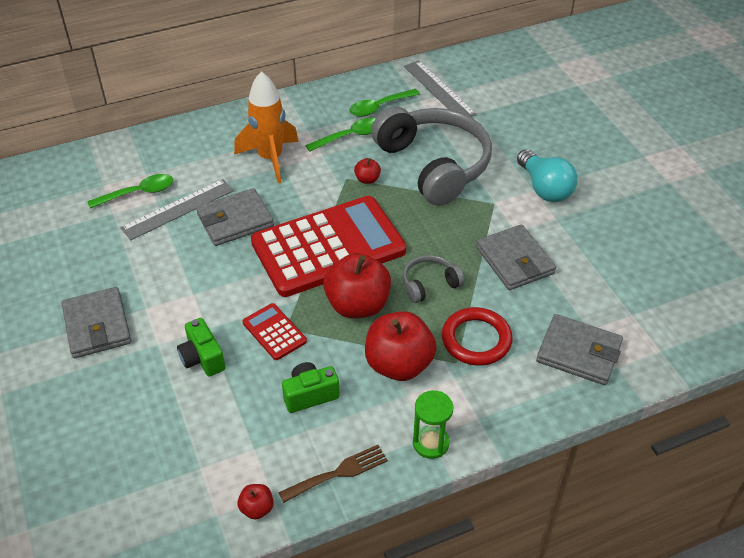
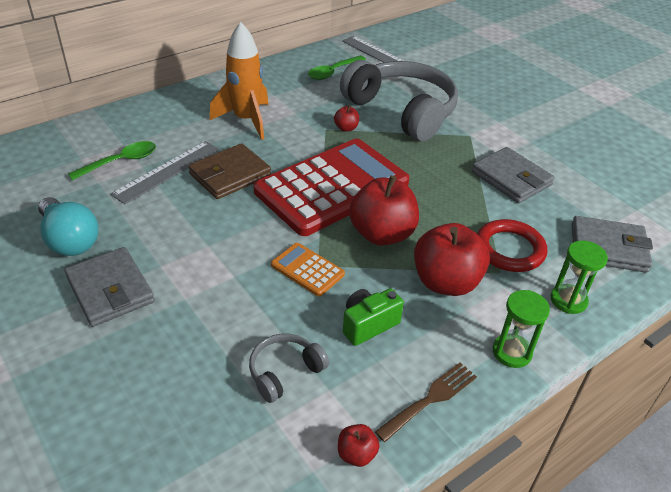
camera: 15 degrees left, 5 degrees down
green camera [177,318,226,377] -> none
grey wallet [196,188,274,246] -> brown wallet [188,143,271,199]
red calculator [243,303,307,360] -> orange calculator [271,243,345,296]
green spoon [305,118,375,152] -> none
grey headphones [403,255,464,303] -> grey headphones moved to [249,334,329,403]
turquoise light bulb [517,149,577,202] -> turquoise light bulb moved to [38,197,98,256]
none -> green hourglass [551,241,608,314]

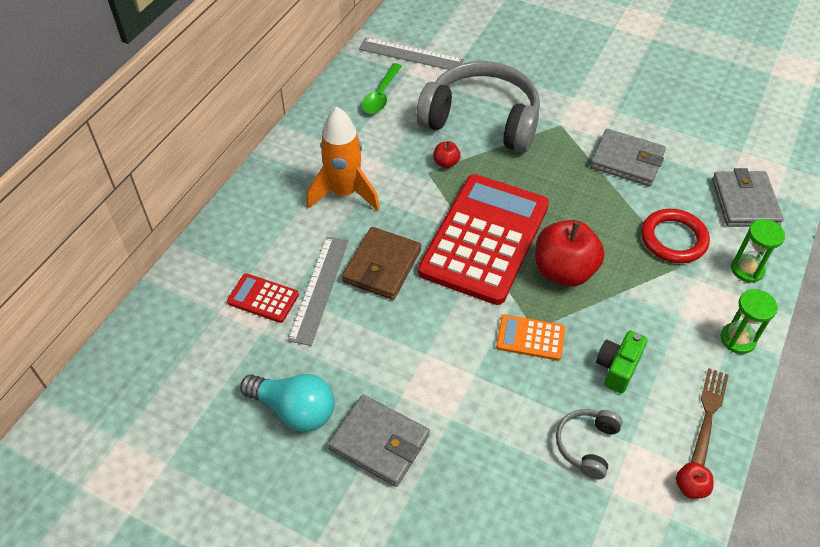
camera: 25 degrees left, 10 degrees up
green spoon [68,141,156,180] -> red calculator [227,273,299,323]
red apple [414,223,490,296] -> none
grey wallet [571,216,653,273] -> grey wallet turned 75 degrees counterclockwise [712,168,783,227]

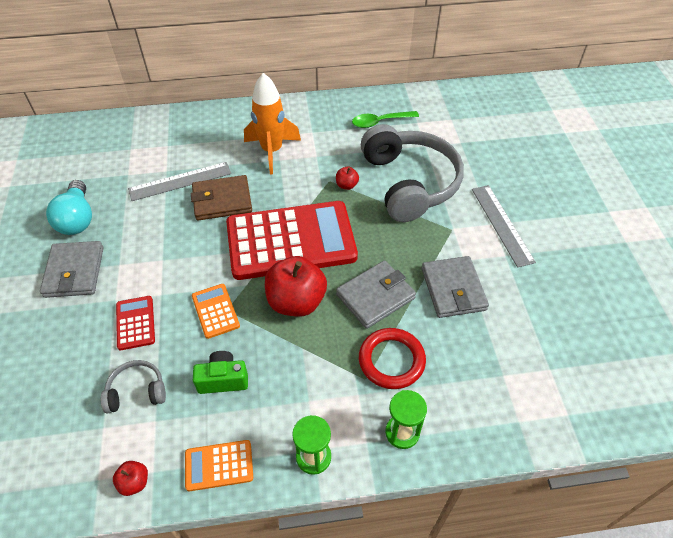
camera: 55 degrees right, 0 degrees up
red calculator [227,273,299,323] -> red calculator moved to [116,296,155,350]
grey ruler [359,37,464,70] -> grey ruler moved to [472,185,536,267]
brown fork [691,368,729,466] -> orange calculator [185,440,253,491]
grey wallet [712,168,783,227] -> grey wallet moved to [336,260,416,329]

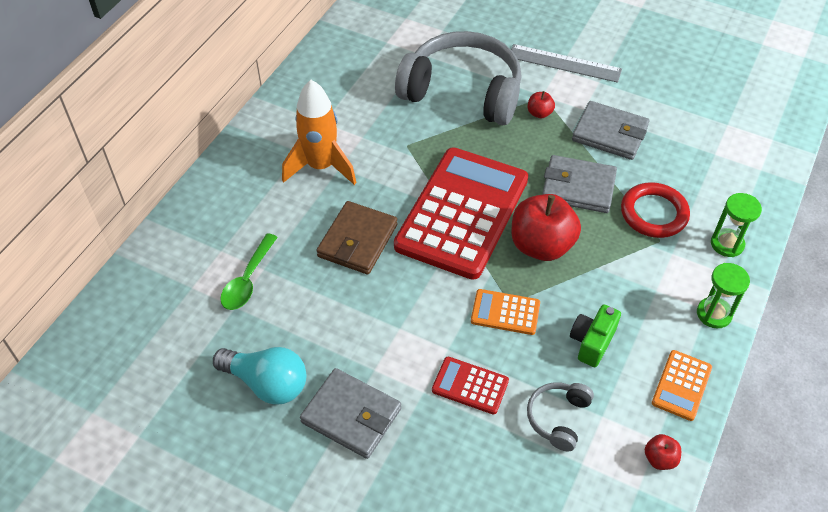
camera: 55 degrees left, 0 degrees up
grey ruler [128,162,231,201] -> none
red apple [336,167,359,190] -> red apple moved to [528,91,555,118]
grey wallet [336,260,416,329] -> grey wallet turned 75 degrees counterclockwise [542,155,617,213]
green spoon [352,111,419,128] -> green spoon moved to [220,233,278,310]

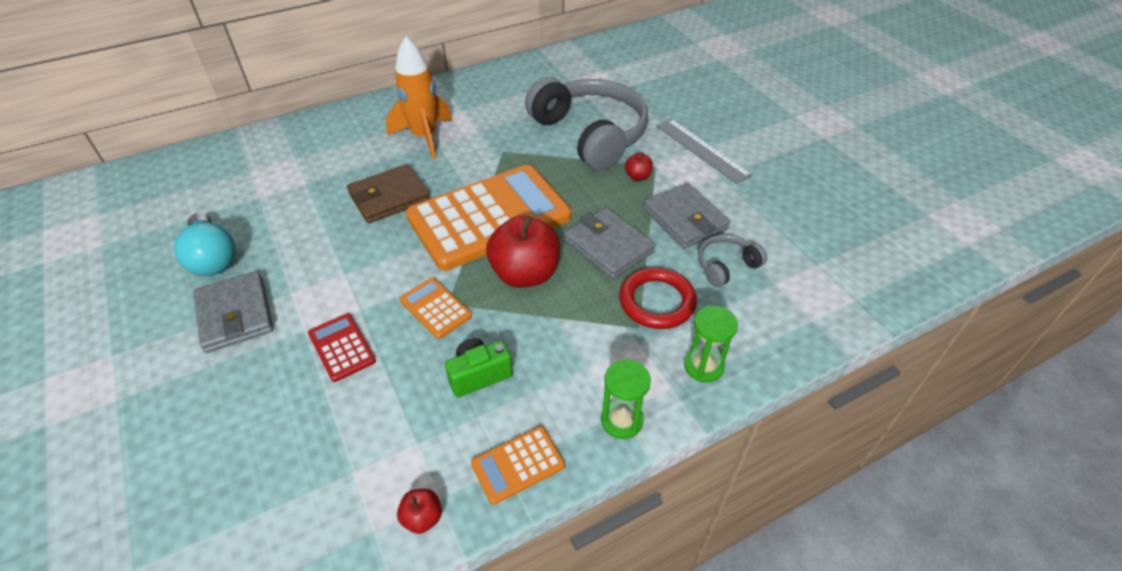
camera: 35 degrees right, 5 degrees down
green spoon [220,233,278,310] -> none
red calculator [394,147,528,280] -> orange calculator [406,165,571,271]
grey headphones [527,382,594,451] -> grey headphones moved to [698,234,767,287]

